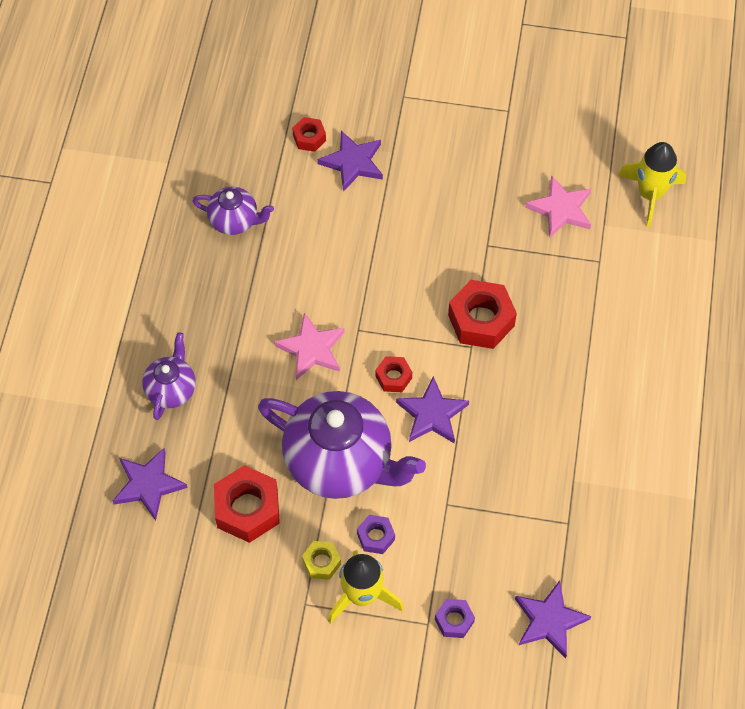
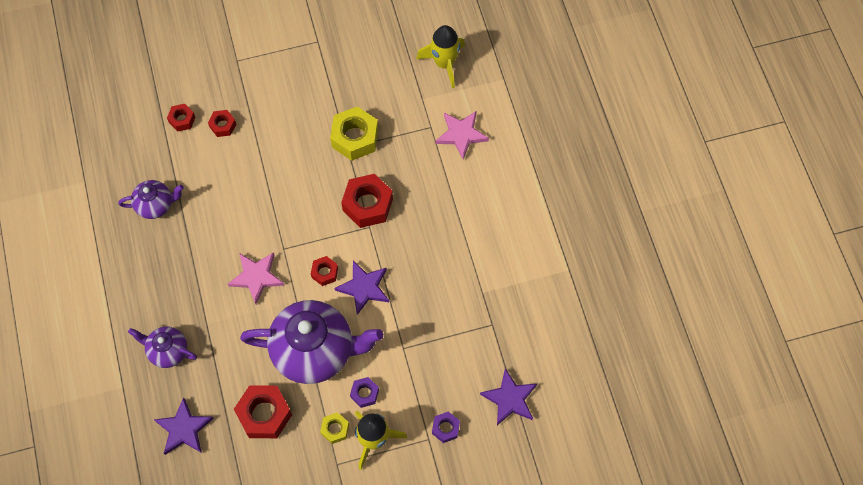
camera: 25 degrees left, 5 degrees up
purple teapot [142,332,196,420] -> purple teapot turned 60 degrees counterclockwise [128,327,197,368]
purple star [318,131,383,192] -> red nut [208,110,236,137]
pink star [525,175,591,238] -> pink star moved to [436,111,489,160]
none -> yellow nut [330,106,378,161]

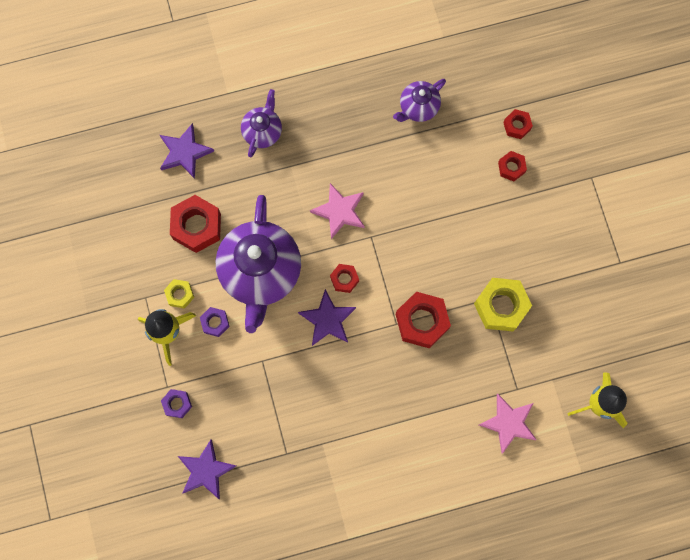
camera: 90 degrees right, 10 degrees up
purple teapot [118,180,184,219] -> purple teapot turned 60 degrees clockwise [393,79,446,122]

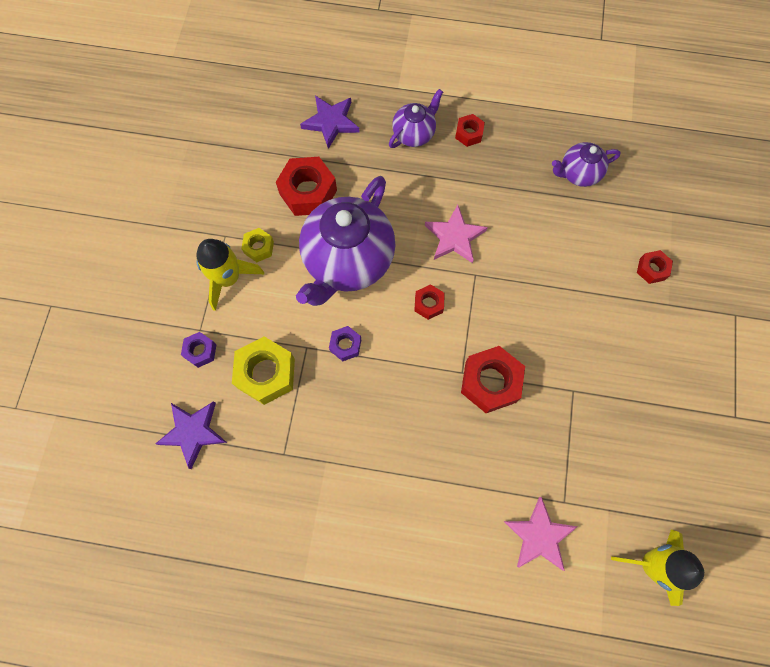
camera: 25 degrees right, 5 degrees down
purple nut [200,307,230,337] -> purple nut moved to [329,326,361,361]
purple star [298,289,356,346] -> none
yellow nut [474,278,532,331] -> yellow nut moved to [232,336,295,405]
red nut [503,109,533,139] -> red nut moved to [455,114,485,147]

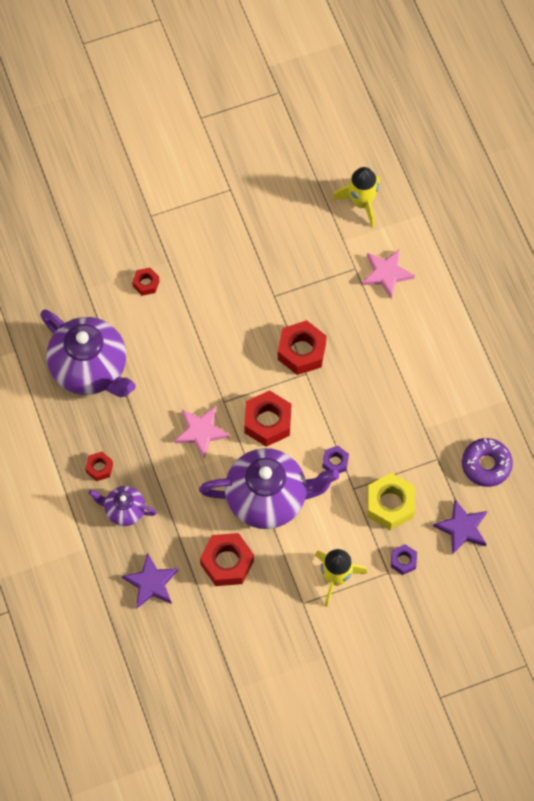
camera: 120 degrees left, 5 degrees down
yellow nut [241,228,274,262] -> none
red nut [414,284,445,320] -> red nut [244,390,291,447], size x1.87
purple teapot [552,142,621,187] -> purple teapot [40,309,136,397], size x1.99
none -> purple donut [462,438,513,487]

